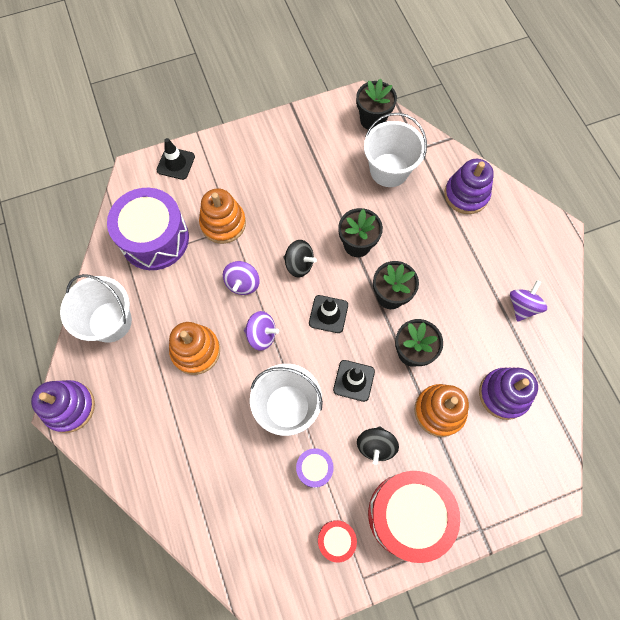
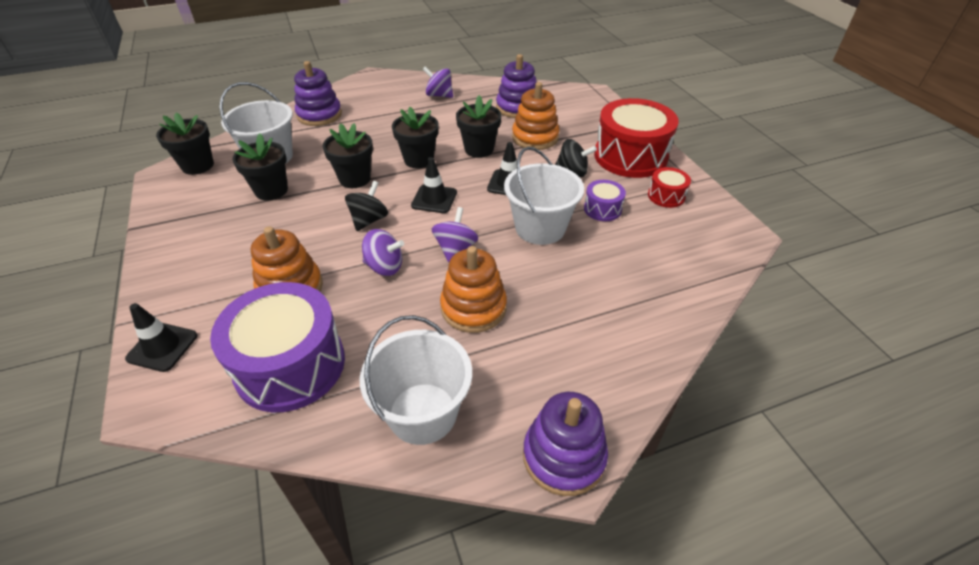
camera: 90 degrees left, 25 degrees down
none -> black flower pot [232,133,288,200]

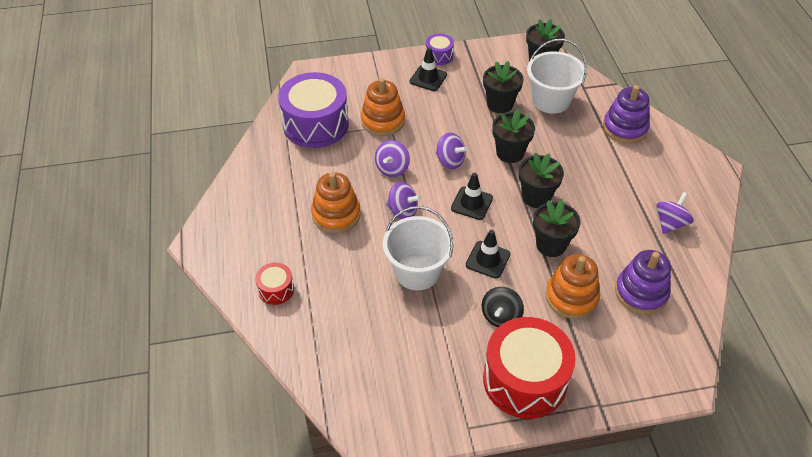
camera: 100 degrees right, 5 degrees up
black traffic cone [125,303,197,372] -> black traffic cone moved to [410,47,447,91]
black spinning top [345,181,388,231] -> purple spinning top [436,133,468,169]
white bucket [359,315,472,445] -> none
purple stacking toy [523,392,608,496] -> none
purple drum [584,180,626,221] -> purple drum moved to [426,33,454,65]
red drum [648,167,691,208] -> red drum moved to [255,263,294,305]

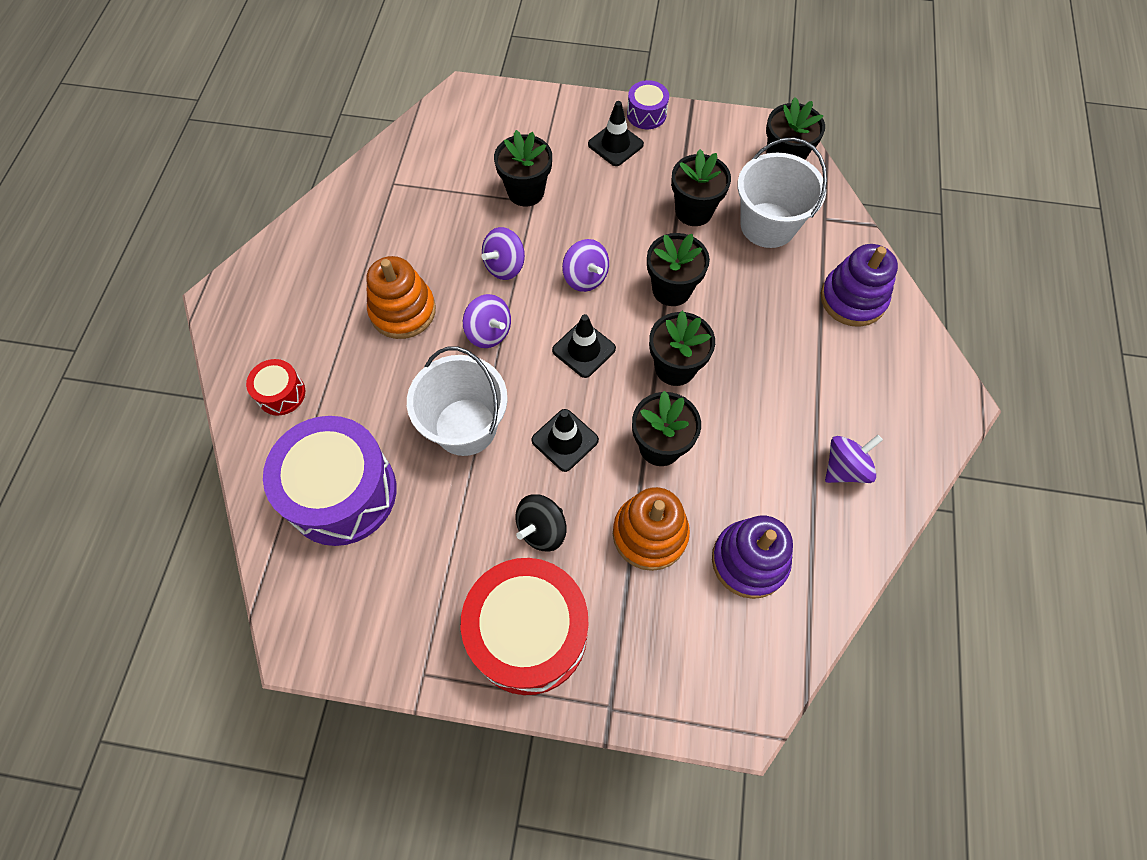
camera: 20 degrees right, 15 degrees up
purple drum [278,72,349,148] -> purple drum moved to [263,416,396,546]
orange stacking toy [361,78,405,136] -> black flower pot [494,130,552,207]

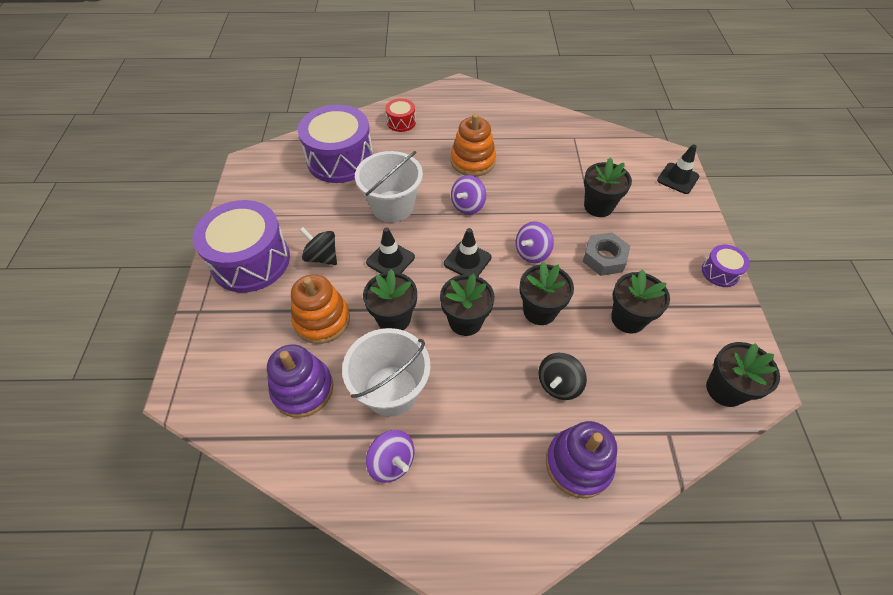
camera: 80 degrees right, 10 degrees down
red drum [461,558,589,695] -> purple drum [193,200,290,293]
purple spinning top [482,227,525,280] -> none
black traffic cone [588,101,644,166] -> black traffic cone moved to [657,144,699,194]
white bucket [737,138,827,248] -> white bucket moved to [342,328,431,417]
none -> black spinning top [538,353,587,400]
none -> grey nut [583,232,630,276]

